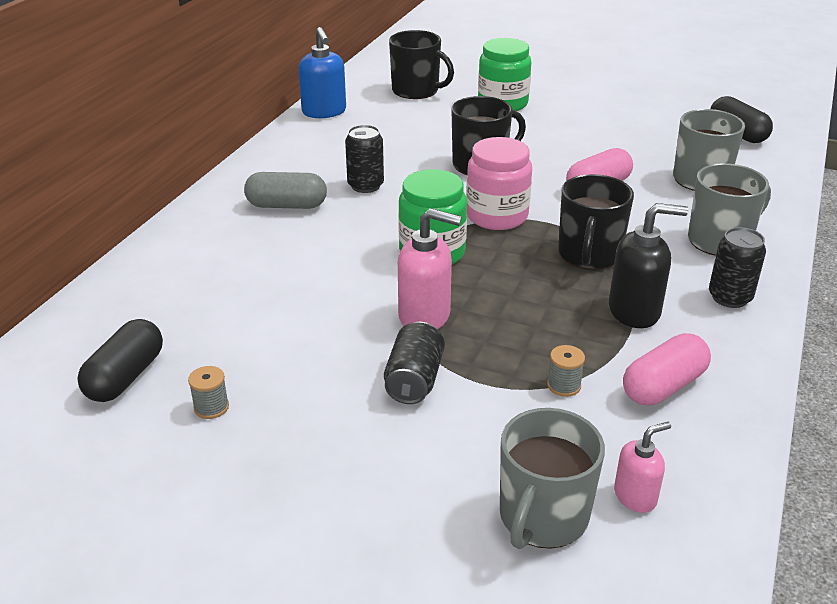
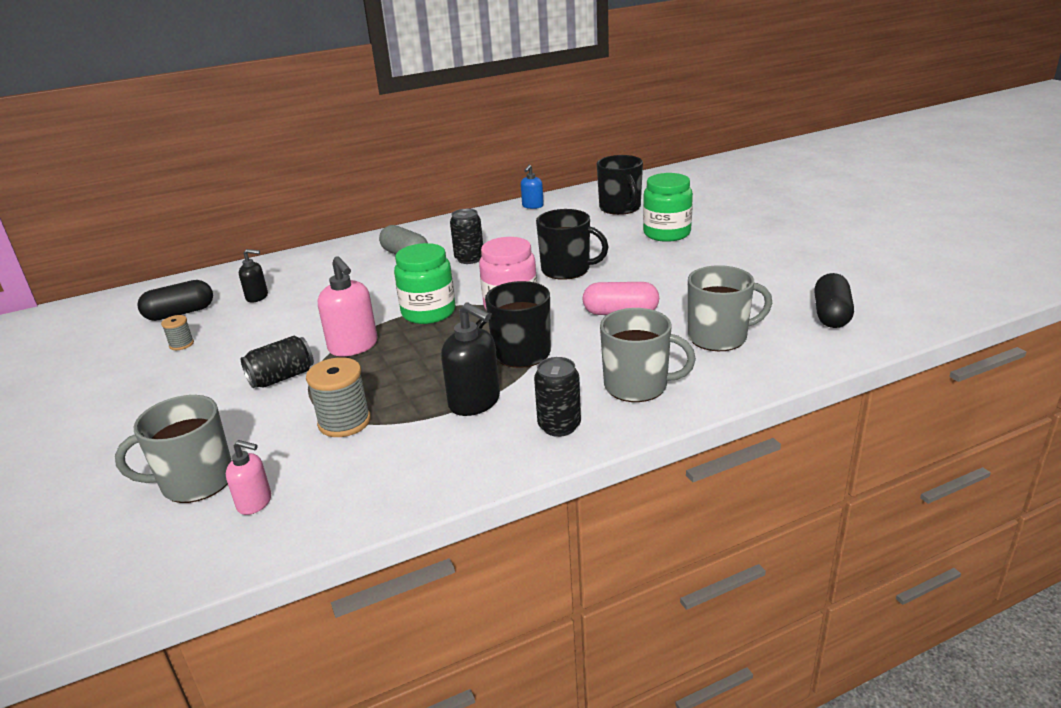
camera: 45 degrees right, 5 degrees down
blue soap dispenser [298,27,346,118] -> blue soap dispenser [521,164,544,209], size x0.60
grey spool [547,345,585,397] -> grey spool [306,357,371,437], size x1.84
pink capsule [623,333,711,406] -> none
none -> black soap dispenser [239,249,268,303]

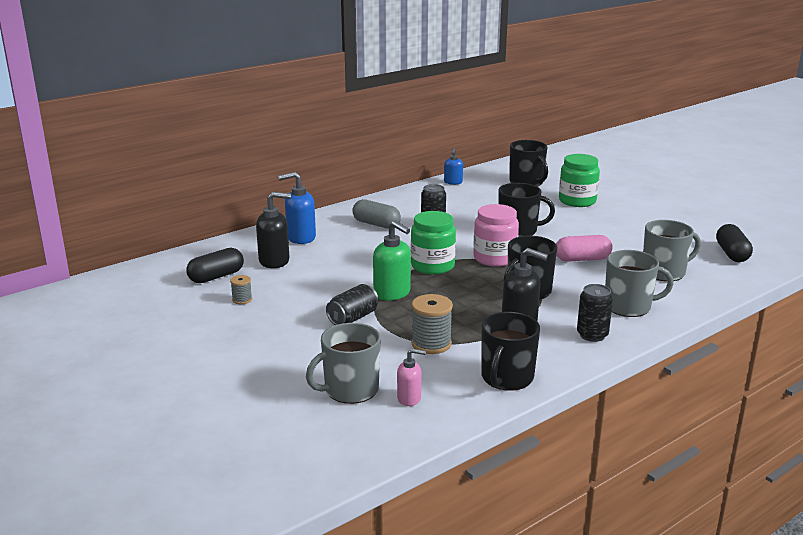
camera: 15 degrees left, 5 degrees down
black soap dispenser [239,249,268,303] -> black soap dispenser [256,192,291,268], size x1.67
pink soap dispenser [318,256,377,356] -> green soap dispenser [373,221,411,301]
none -> blue soap dispenser [278,172,316,244]
none -> black mug [481,312,540,391]

